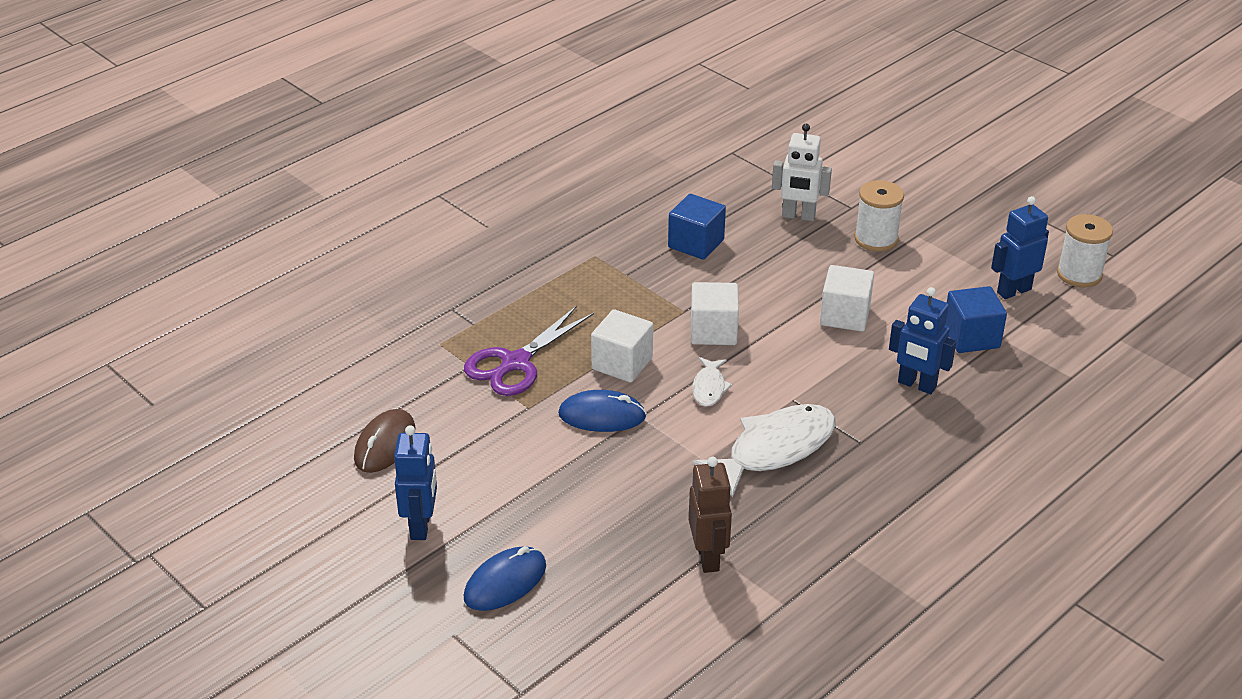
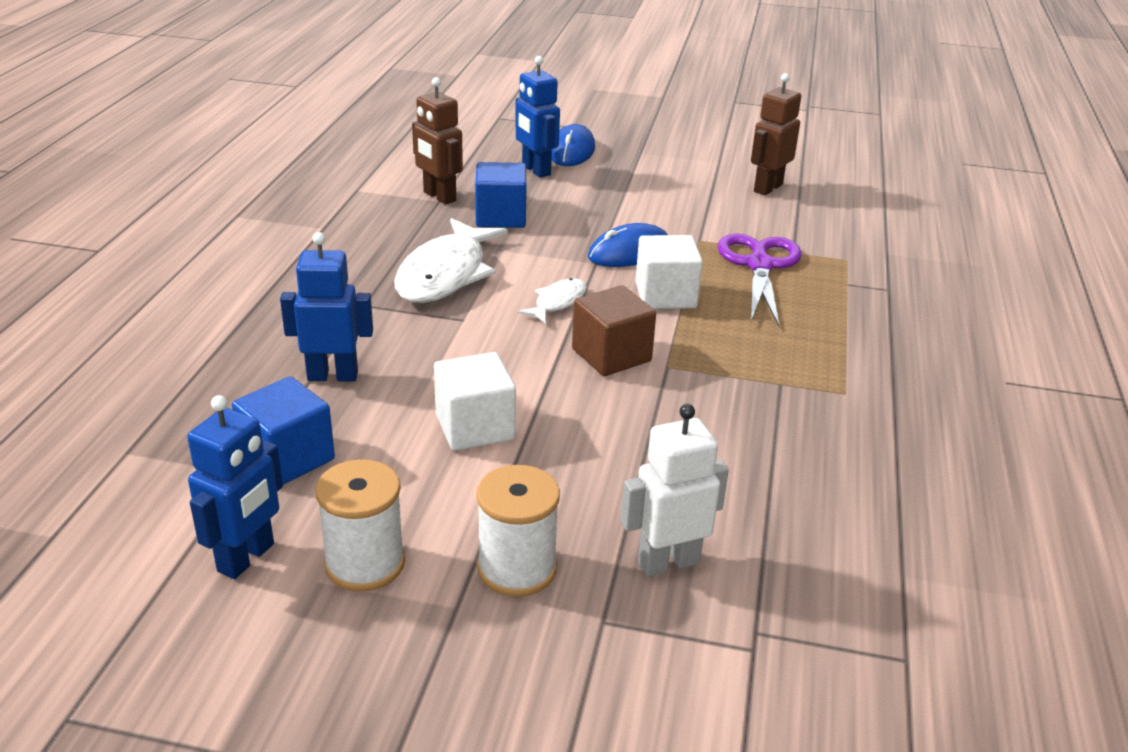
camera: 145 degrees right, 5 degrees down
brown mouse [354,409,416,473] -> brown robot [751,73,801,195]
blue robot [394,426,437,540] -> blue robot moved to [515,56,560,178]
blue cube [668,194,726,260] -> blue cube moved to [475,162,527,228]
white cube [691,282,739,345] -> brown cube [572,285,656,376]
white fish [692,357,732,407] -> white fish turned 60 degrees clockwise [518,278,587,324]
white spool [1057,214,1113,288] -> white spool moved to [315,459,405,592]

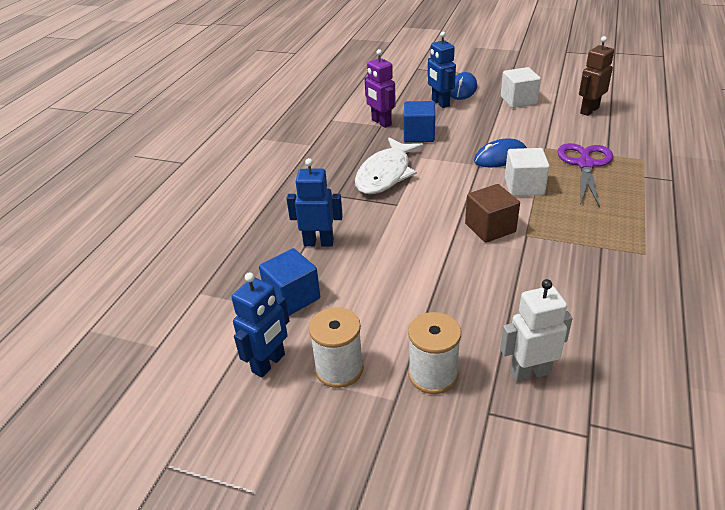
camera: 10 degrees right, 5 degrees up
brown robot [412,77,463,205] -> purple robot [365,49,396,128]
white cube [434,352,516,451] -> white cube moved to [501,67,541,108]
white fish [518,278,587,324] -> none

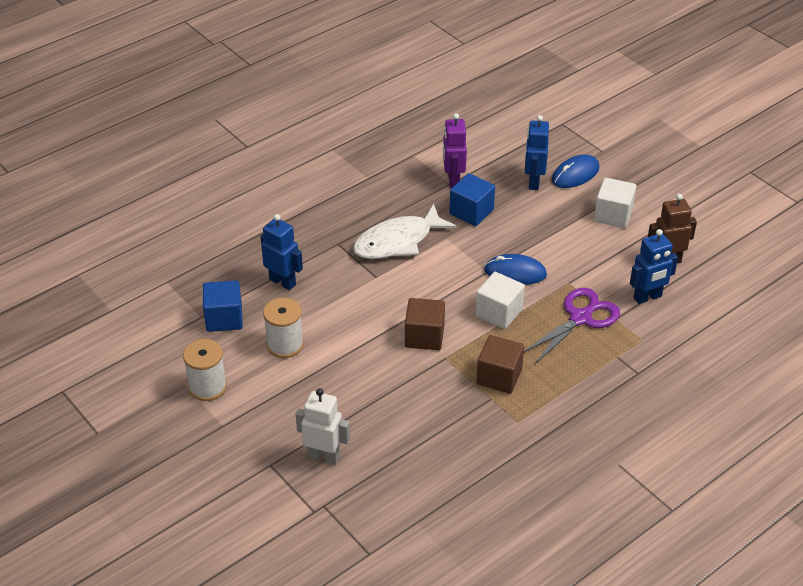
camera: 30 degrees right, 5 degrees up
blue robot [231,272,290,378] -> blue robot moved to [630,229,678,304]
white spool [408,312,461,394] -> white spool moved to [263,298,304,358]
none -> brown cube [476,335,524,394]

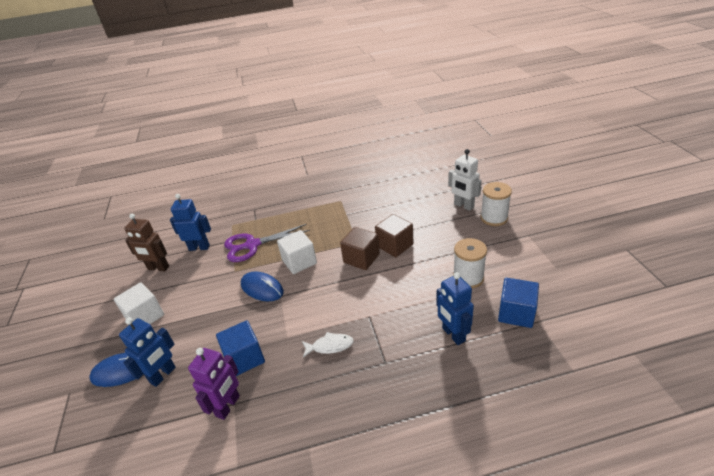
camera: 150 degrees left, 5 degrees down
white spool [183,339,227,401] -> white spool moved to [480,182,512,226]
white fish [353,204,456,259] -> white fish [302,332,354,358], size x0.49
brown cube [476,335,524,394] -> brown cube moved to [375,214,414,257]

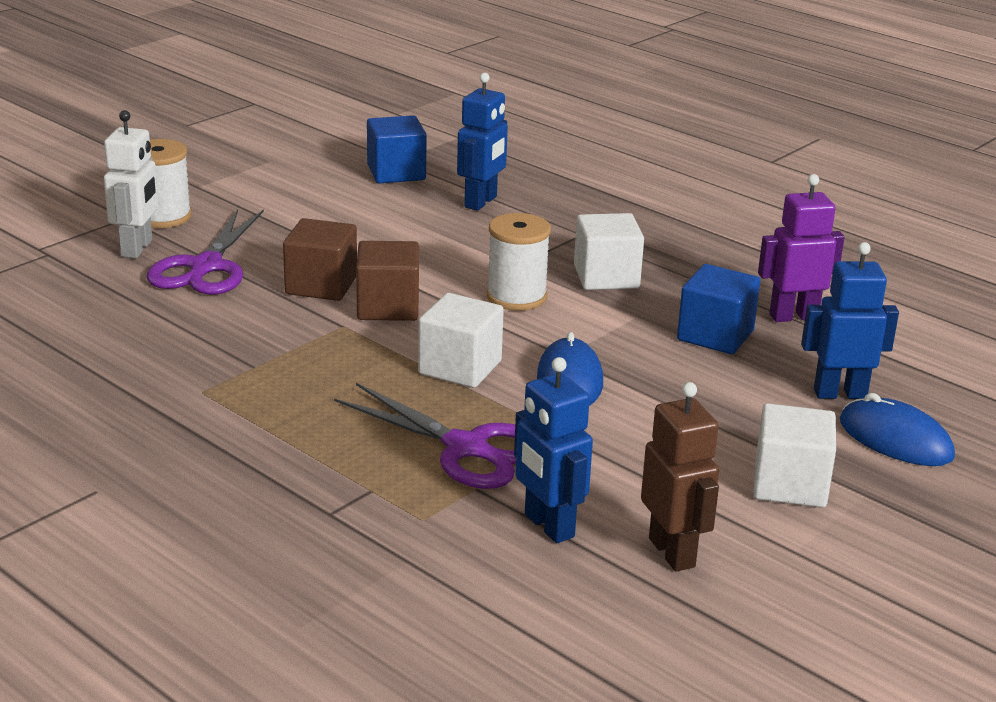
camera: 130 degrees left, 10 degrees down
white fish [302,332,354,358] -> white cube [574,213,644,290]
white spool [453,238,487,288] -> white spool moved to [487,213,551,311]
none -> purple scissors [147,209,264,295]

